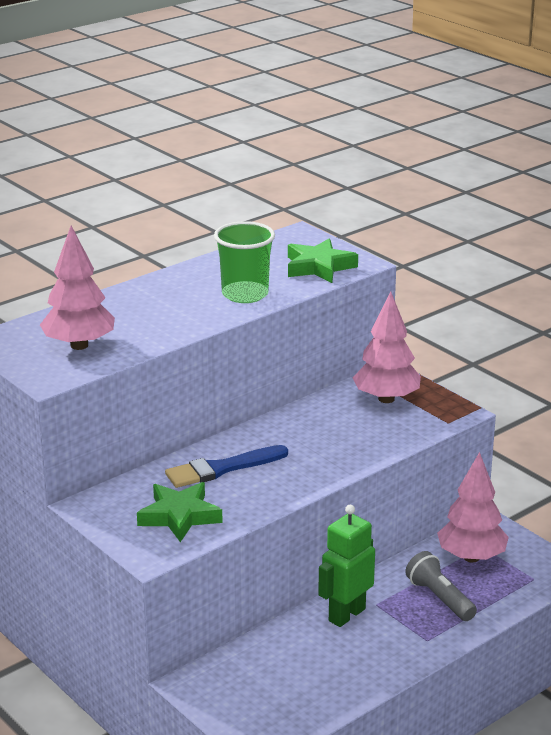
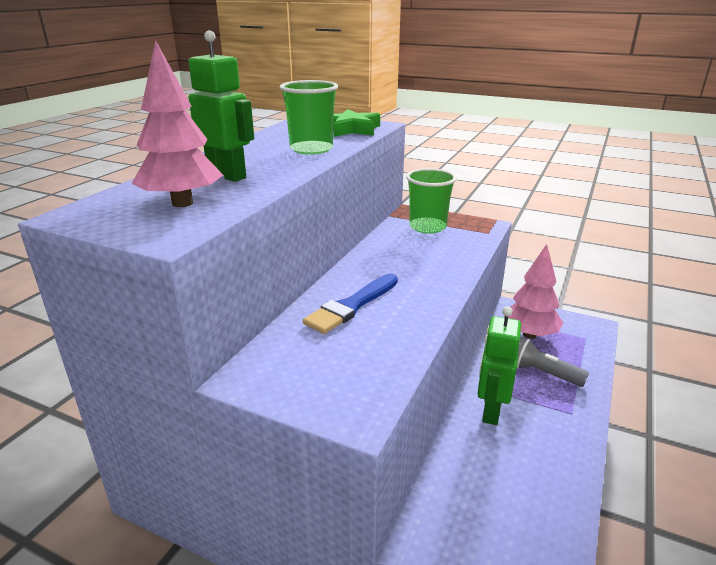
camera: 25 degrees left, 0 degrees up
green star [137,482,223,542] -> none
pink tree [352,292,421,403] -> green cup [406,168,457,234]
none -> green robot [189,30,254,182]

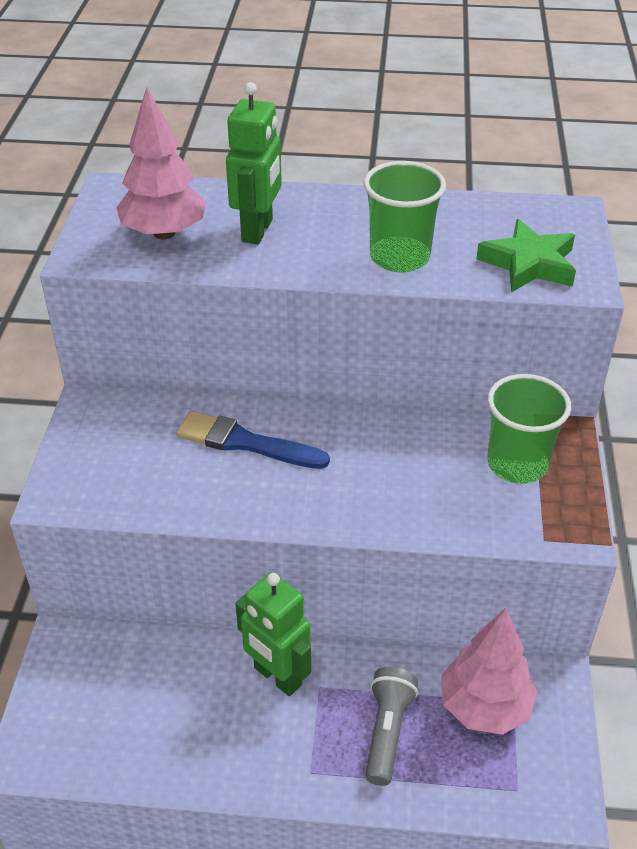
camera: 70 degrees right, 15 degrees up
green robot [477,307,521,425] -> green robot turned 135 degrees counterclockwise [235,572,311,696]

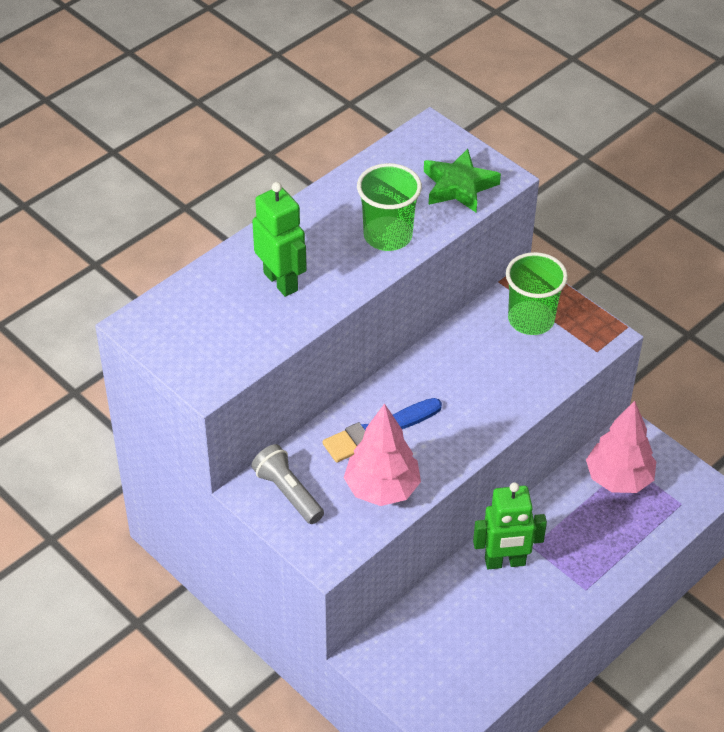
camera: 50 degrees left, 5 degrees up
pink tree [116,87,206,240] -> pink tree moved to [344,403,421,506]
grey flashlight [365,667,418,786] -> grey flashlight moved to [251,444,324,524]

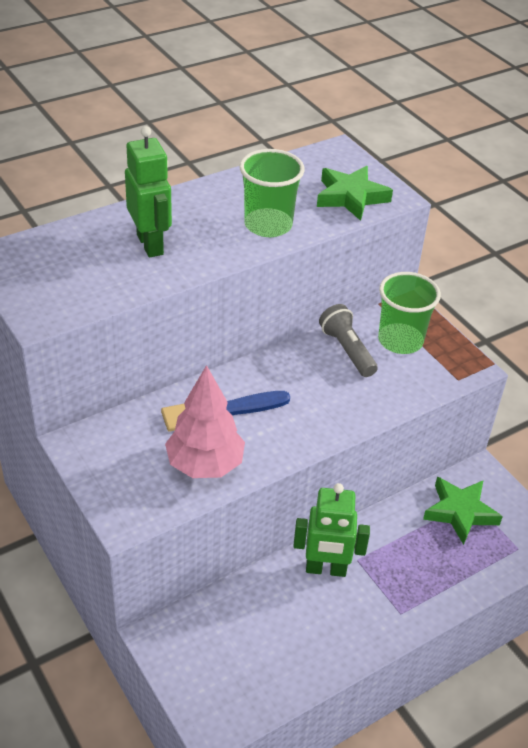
camera: 10 degrees right, 5 degrees down
grey flashlight [251,444,324,524] -> grey flashlight moved to [319,304,378,377]
pink tree [586,401,656,493] -> green star [423,477,503,545]

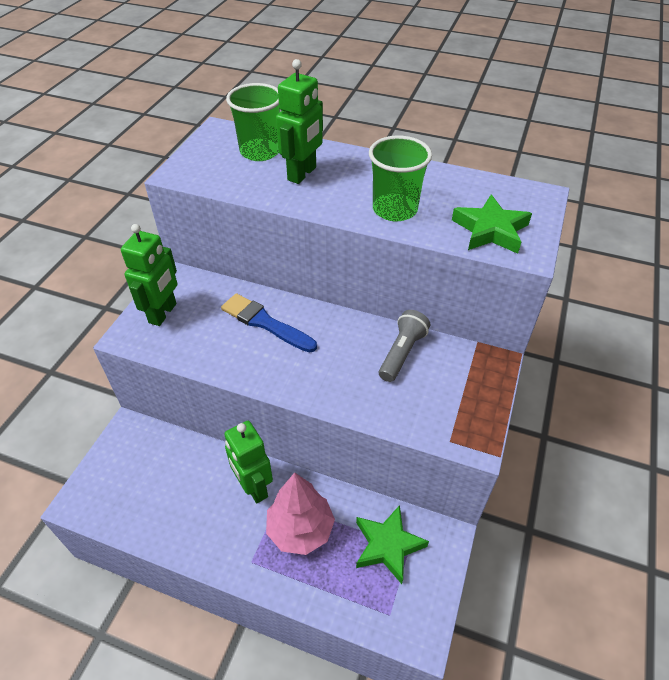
camera: 55 degrees right, 5 degrees up
pink tree [165,365,245,478] -> pink tree moved to [266,473,335,555]
green cup [378,272,441,354] -> green cup moved to [226,83,280,161]
none -> green robot [121,224,178,326]

